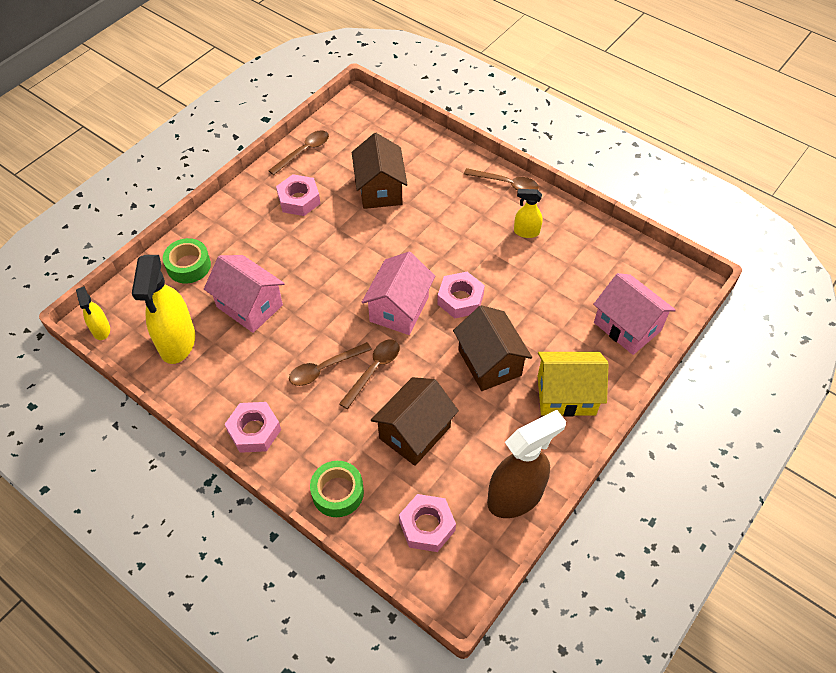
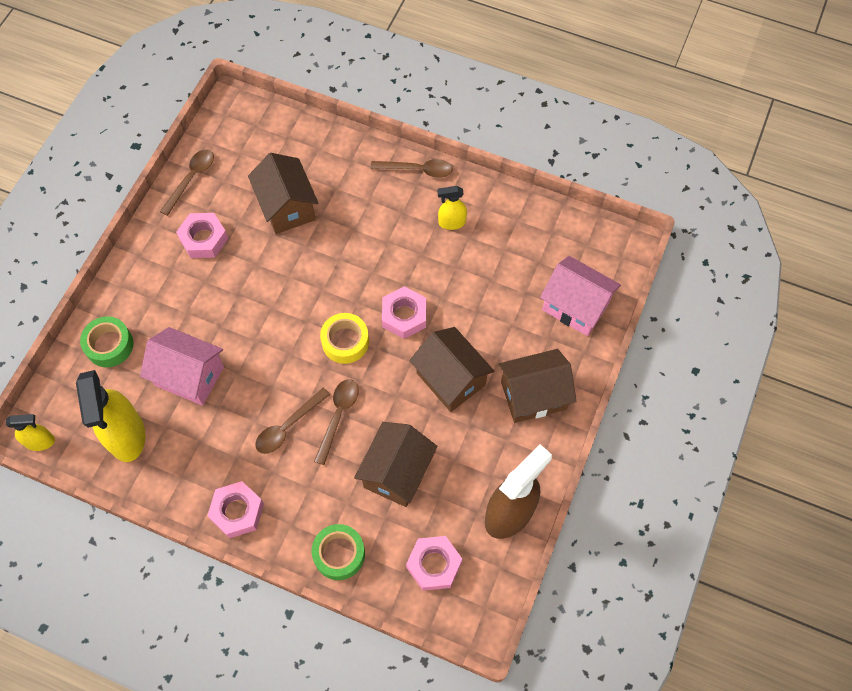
camera: 15 degrees left, 10 degrees up
yellow spray bottle [76,287,110,340] -> yellow spray bottle turned 60 degrees counterclockwise [6,414,55,451]
pink house [361,252,435,335] -> yellow tape [320,313,369,364]
yellow house [538,352,609,416] -> brown house [499,349,576,423]

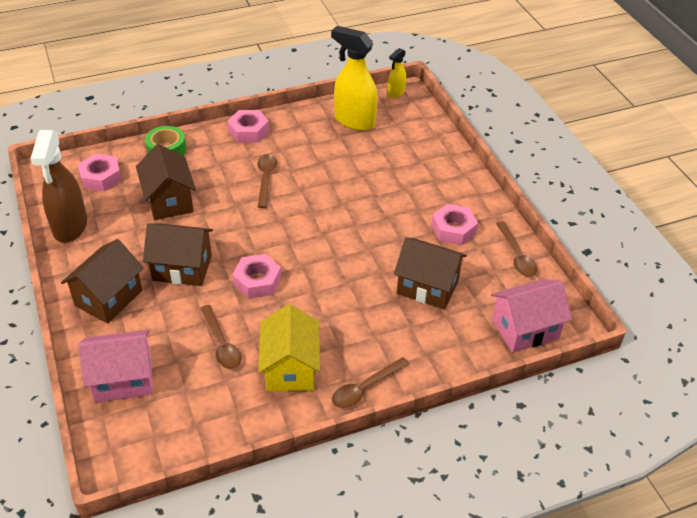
camera: 135 degrees right, 20 degrees down
green tape [80,316,134,367] -> none
pink house [140,327,224,406] -> pink house moved to [491,279,572,353]
brown spoon [314,379,358,465] -> brown spoon moved to [200,305,241,369]
yellow tape [320,313,369,364] -> none
yellow spray bottle [437,186,467,230] -> yellow house [258,304,320,391]

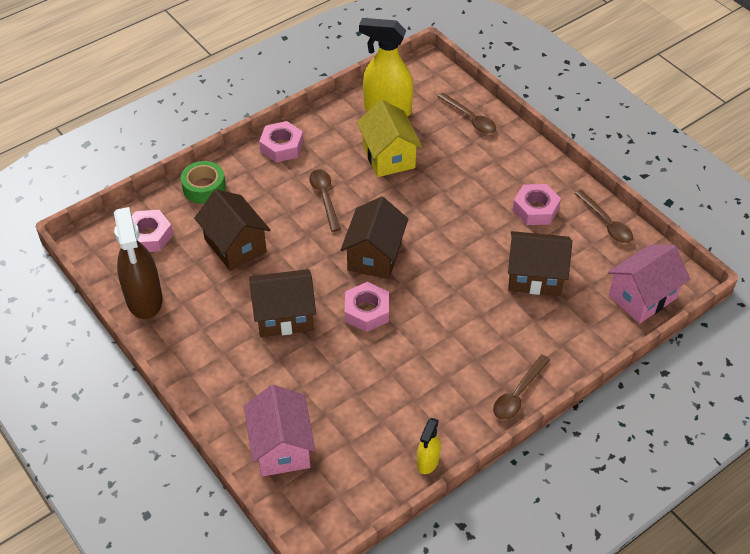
camera: 15 degrees left, 5 degrees up
brown house [61,239,144,324] -> brown house moved to [341,196,408,279]
pink house [78,330,153,403] -> pink house turned 75 degrees counterclockwise [244,385,316,477]
brown spoon [200,305,241,369] -> brown spoon moved to [438,93,496,134]
yellow house [258,304,320,391] -> yellow house moved to [357,99,422,177]
yellow spray bottle [387,48,406,98] -> yellow spray bottle moved to [417,418,441,474]

